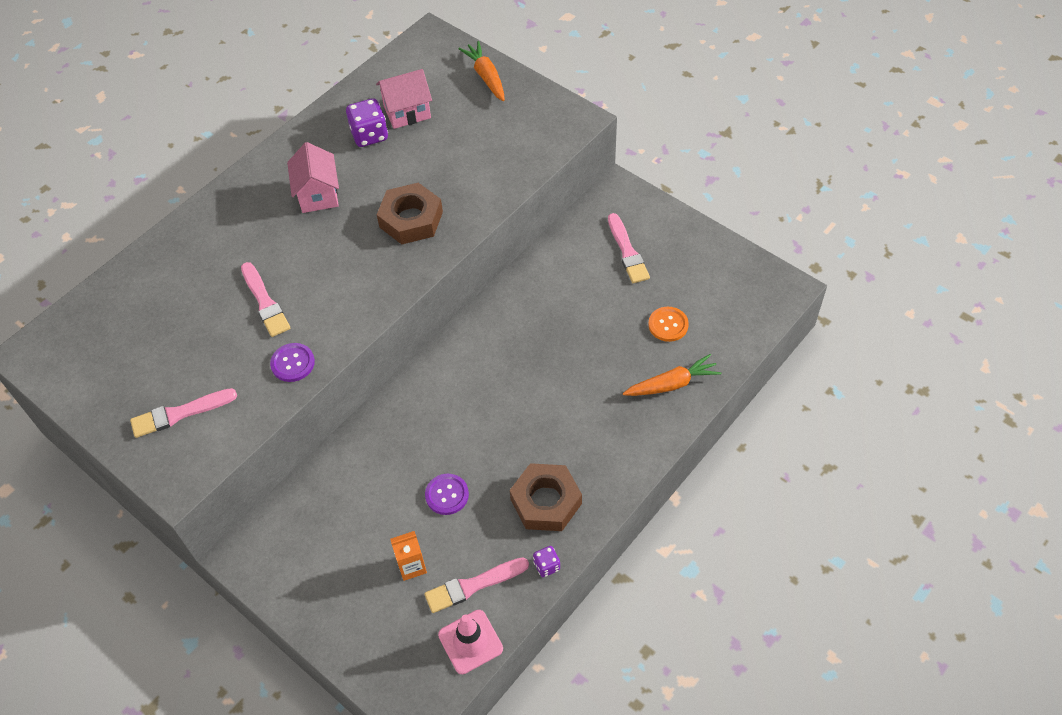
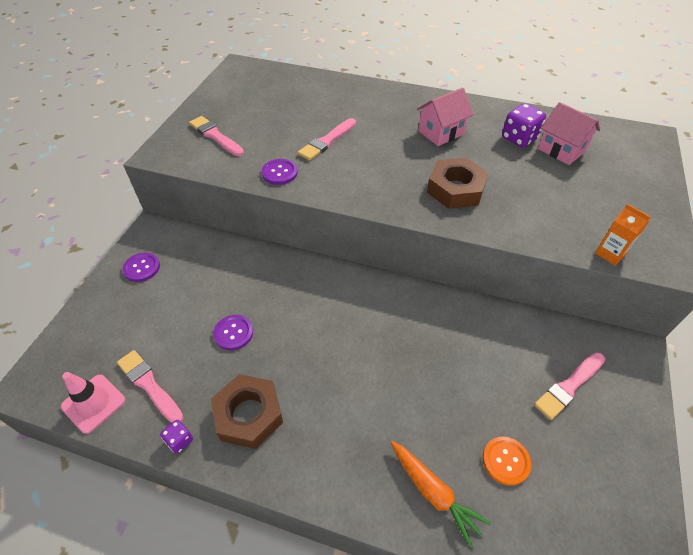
camera: 65 degrees right, 5 degrees down
orange carton [390,531,427,581] -> orange carton moved to [595,204,651,265]
orange carrot [458,41,505,101] -> none
none -> purple button [123,252,160,282]

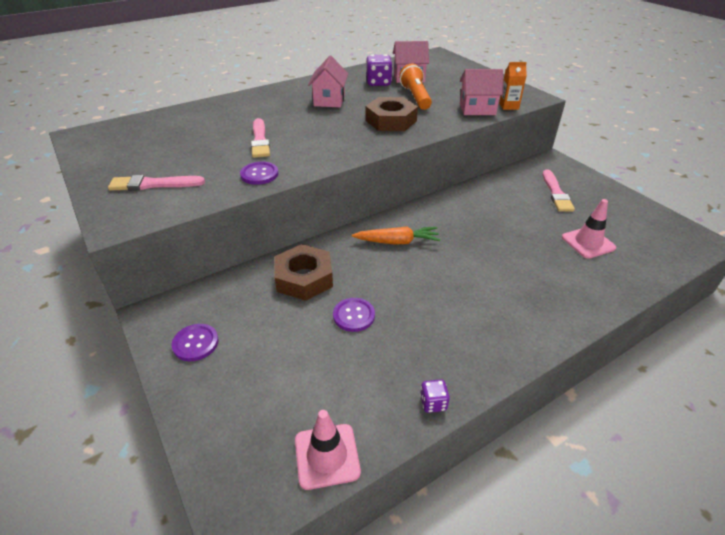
camera: 50 degrees left, 10 degrees down
pink brush [117,350,184,423] -> none
brown nut [211,374,283,449] -> brown nut moved to [275,244,333,301]
orange carrot [391,441,491,548] -> orange carrot moved to [352,226,441,244]
orange button [483,437,531,486] -> pink traffic cone [562,199,616,259]
none -> orange flashlight [399,64,432,110]
none -> pink house [460,69,504,115]

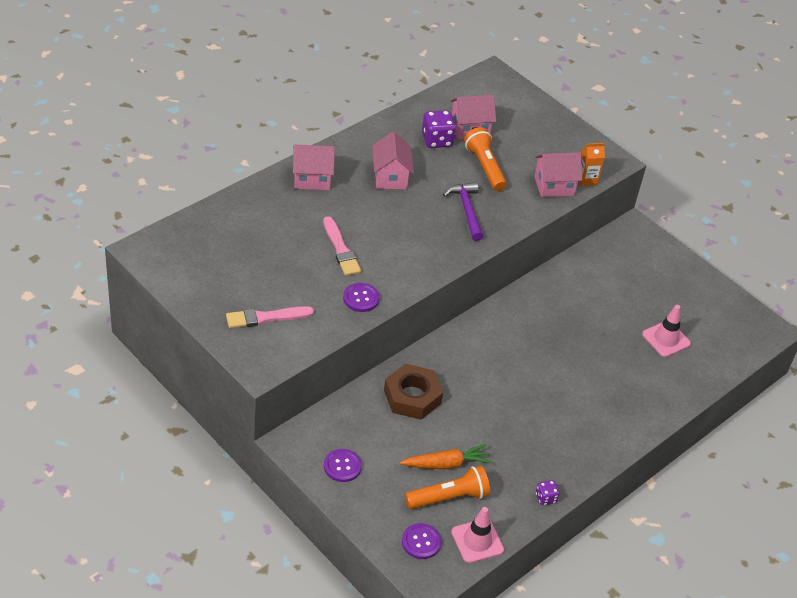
camera: 15 degrees left, 5 degrees up
purple button [333,298,375,332] -> purple button moved to [402,523,441,559]
orange carrot [352,226,441,244] -> orange carrot moved to [400,444,492,469]
brown nut [365,97,418,131] -> purple hammer [443,182,483,241]
pink brush [542,169,575,212] -> none
none -> pink house [293,145,335,190]
none -> orange flashlight [405,466,490,509]

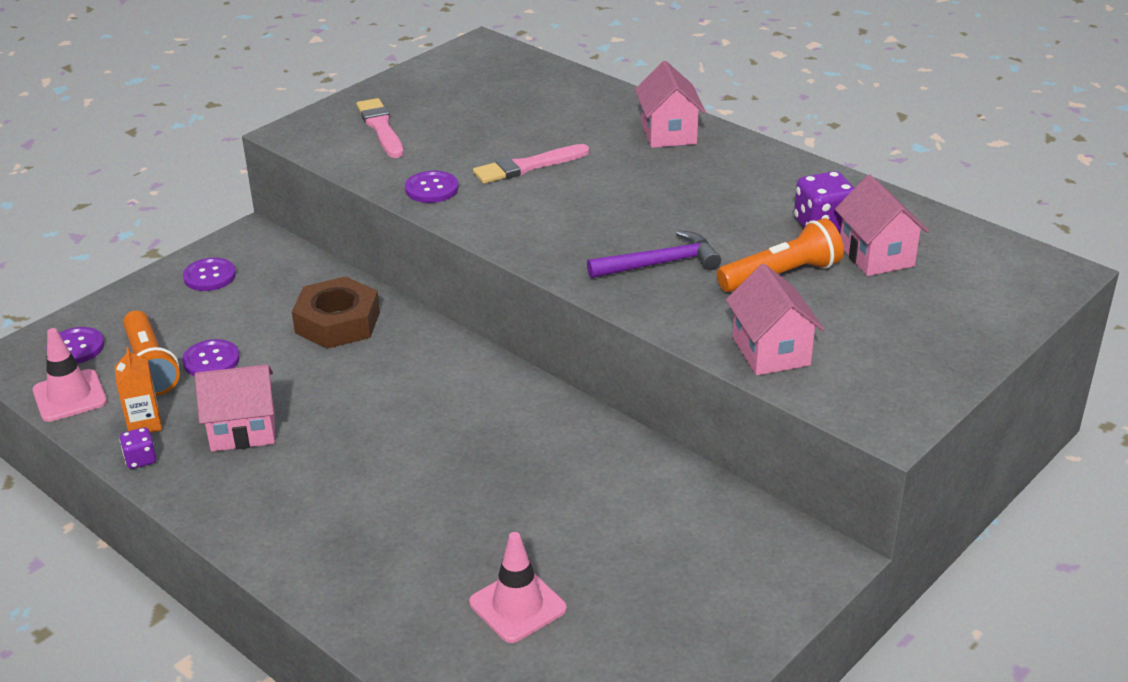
camera: 90 degrees right, 10 degrees down
pink house [372,132,414,190] -> pink house moved to [194,364,275,451]
orange carrot [400,444,492,469] -> purple button [182,339,240,376]
orange carton [579,143,605,186] -> orange carton moved to [115,347,162,433]

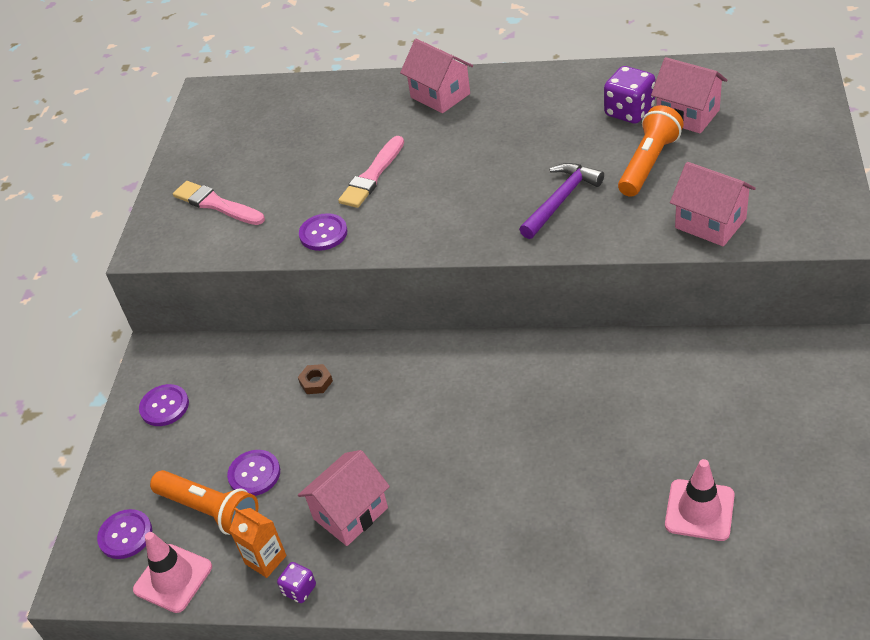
camera: 30 degrees left, 10 degrees up
brown nut [292,276,380,349] -> brown nut [298,364,333,394], size x0.42

